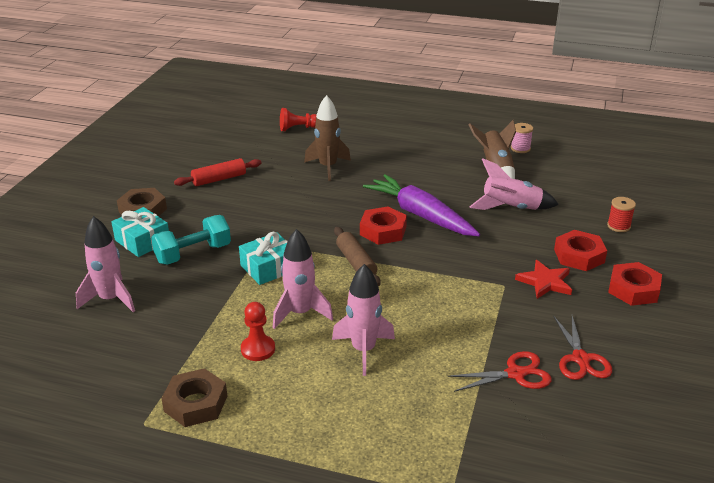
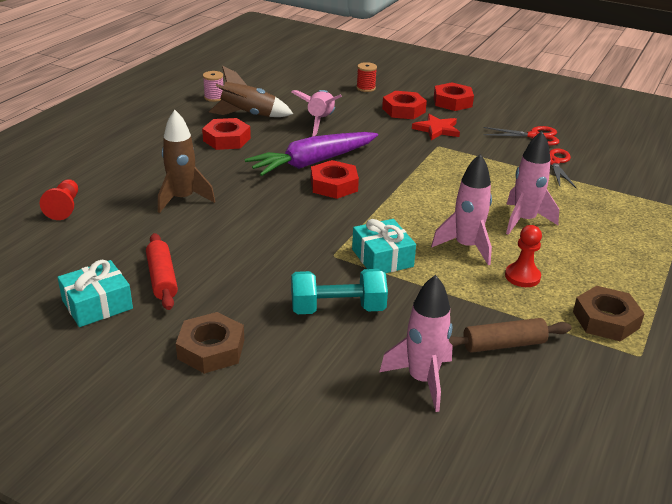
camera: 80 degrees left, 0 degrees up
turquoise gift [111,207,169,257] -> turquoise gift moved to [57,260,133,327]
turquoise dumbbell [151,215,231,265] -> turquoise dumbbell turned 75 degrees counterclockwise [291,269,388,314]
brown rolling pin [334,227,381,286] -> brown rolling pin moved to [449,318,571,353]
none -> red nut [202,118,251,150]

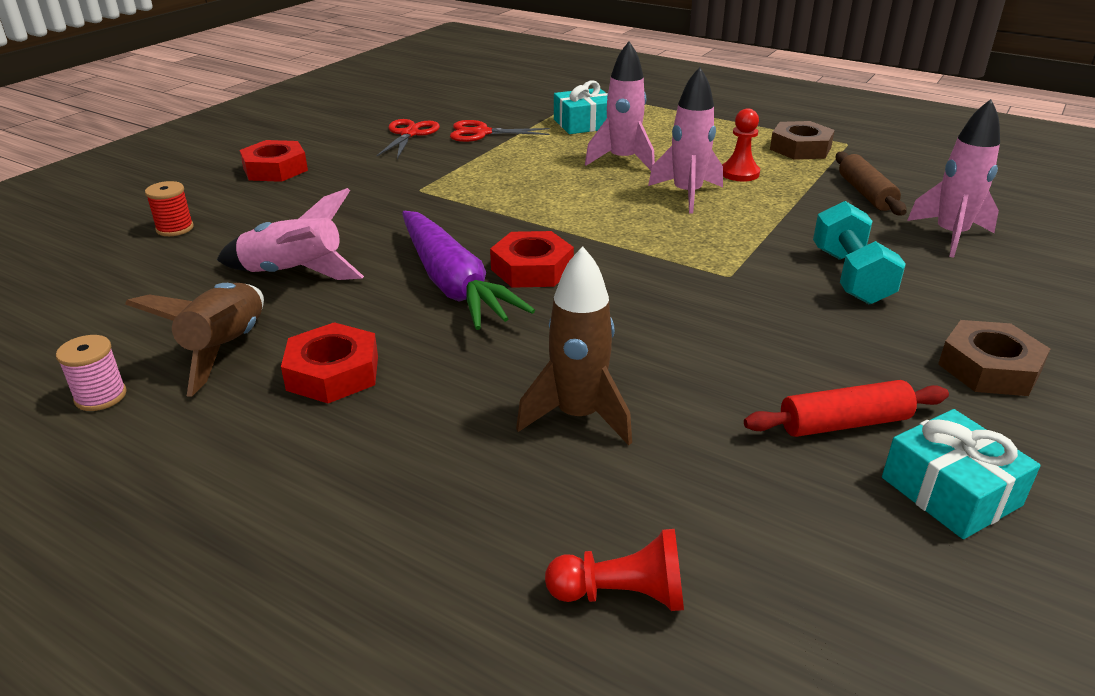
camera: 85 degrees left, 0 degrees up
turquoise gift [352,219,416,273] -> turquoise gift moved to [554,80,608,134]
red nut [382,91,427,119] -> none
red star [412,114,460,140] -> none

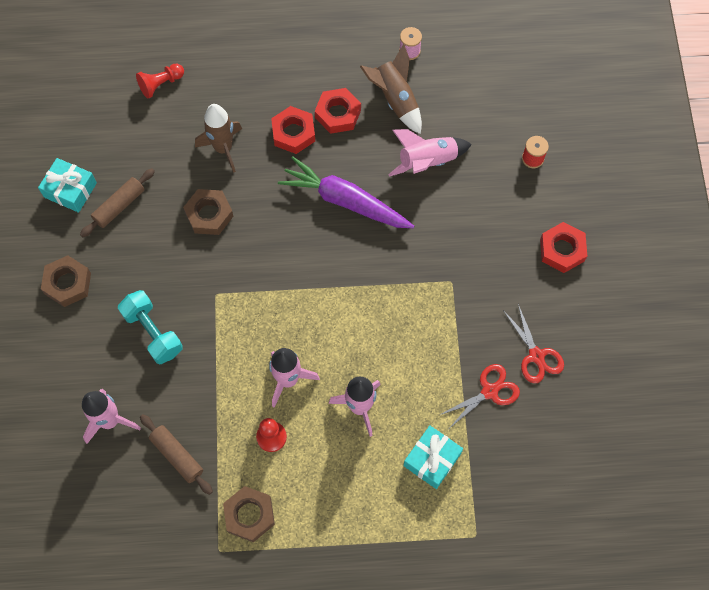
camera: 145 degrees right, 35 degrees up
red nut [490,231,574,288] -> red nut moved to [271,106,315,154]
red rolling pin [744,380,949,437] -> brown rolling pin [80,168,155,237]
none -> brown nut [183,189,234,235]

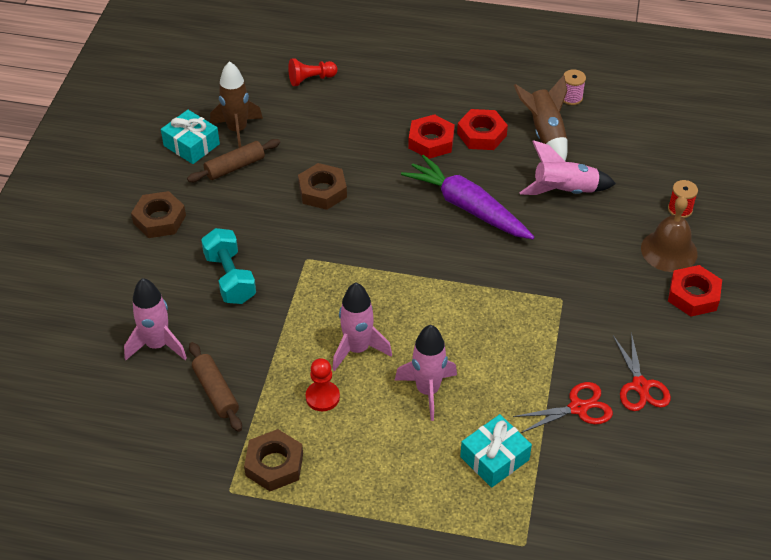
camera: 15 degrees right, 20 degrees down
brown rocket [195,104,242,173] -> brown rocket moved to [210,61,263,148]
none -> brown bell [641,196,698,272]

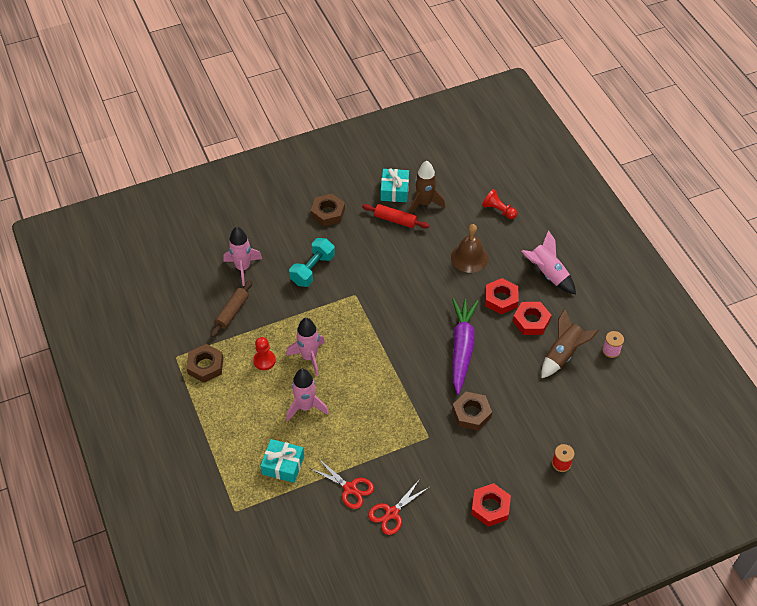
camera: 55 degrees right, 5 degrees up
brown rolling pin [187,139,280,182] -> red rolling pin [362,204,430,229]
brown nut [298,163,347,210] -> brown nut moved to [452,392,492,431]
pink rocket [519,140,616,195] -> pink rocket moved to [522,230,576,294]
brown bell [641,196,698,272] -> brown bell moved to [451,224,488,273]

